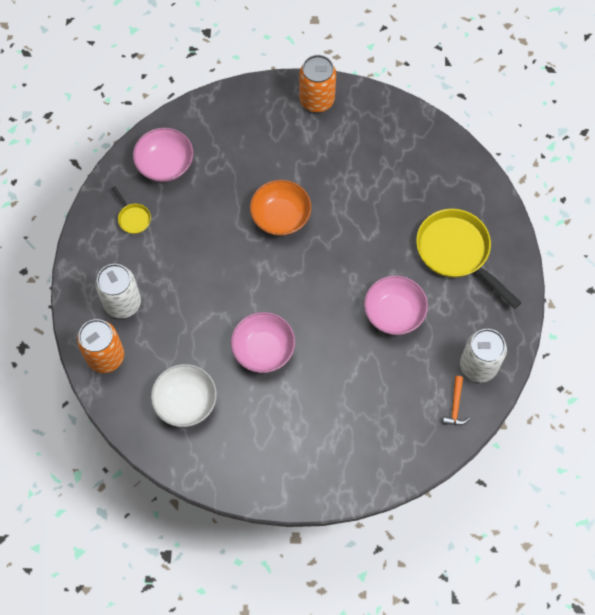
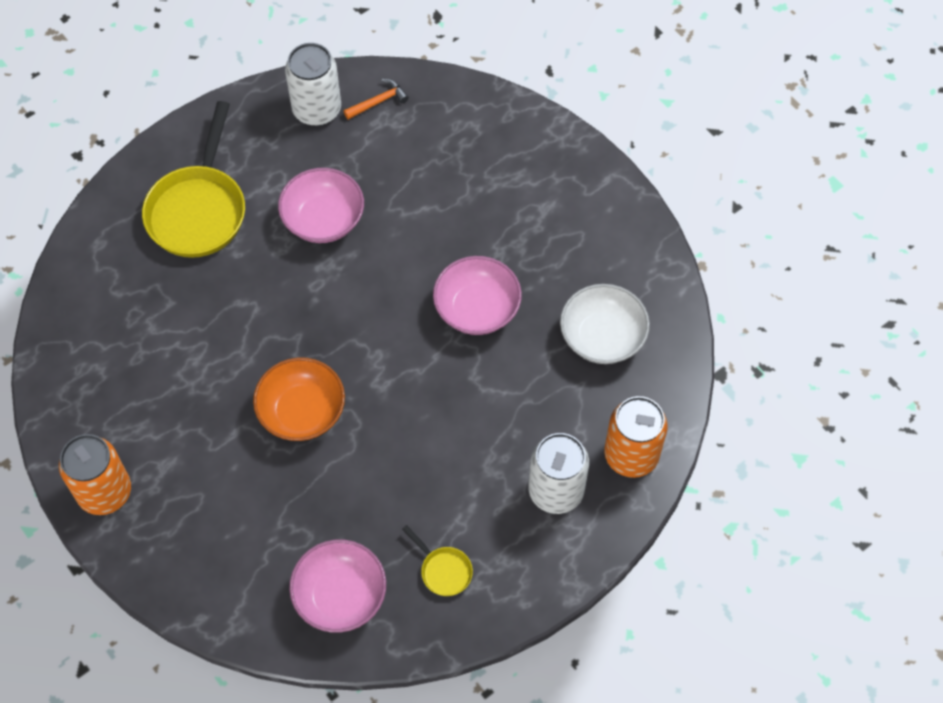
camera: 130 degrees left, 5 degrees down
yellow pan [112,186,151,234] -> yellow pan turned 120 degrees clockwise [402,525,473,596]

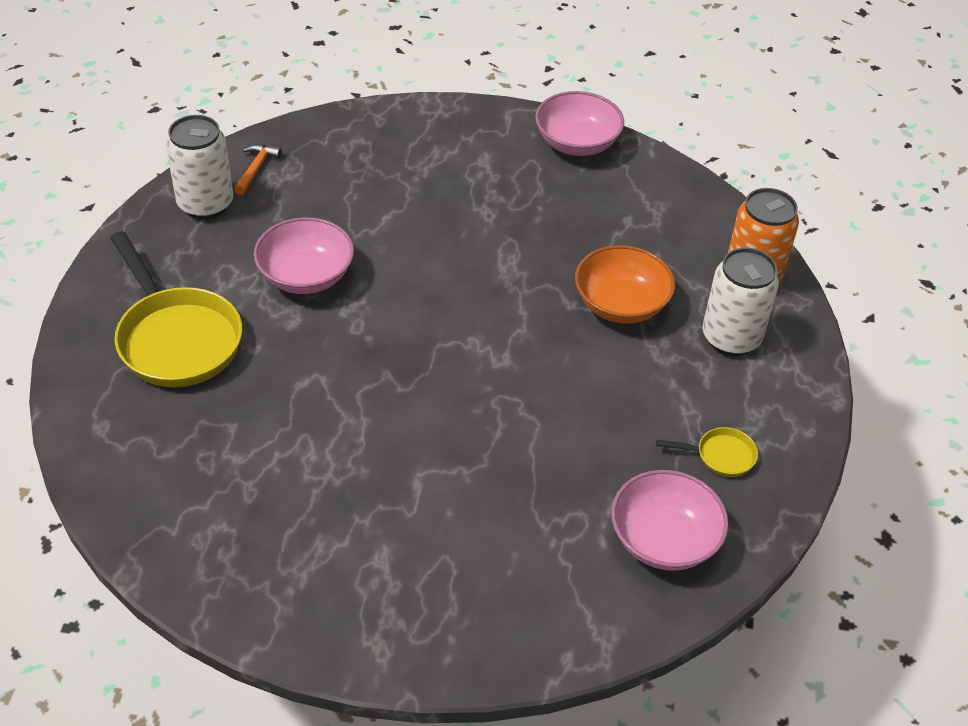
camera: 45 degrees left, 15 degrees down
orange can [59,434,131,515] -> none
orange bowl [253,357,345,441] -> orange bowl moved to [575,245,675,324]
pink bowl [433,256,522,335] -> pink bowl moved to [535,91,624,156]
white bowl [560,284,650,364] -> none

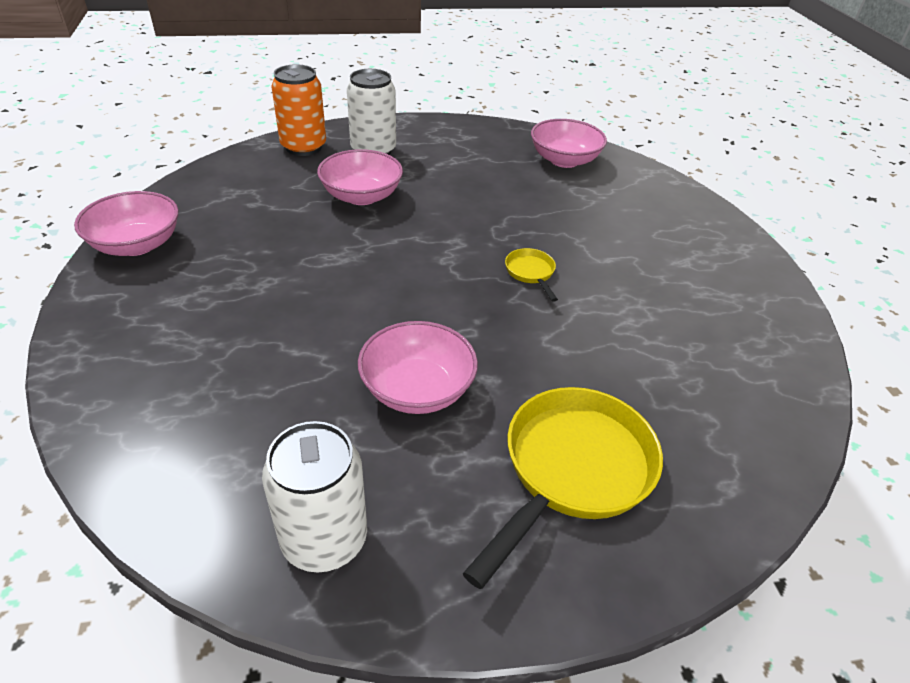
camera: 110 degrees left, 5 degrees down
orange hammer [234,144,282,195] -> none
orange bowl [575,245,675,324] -> pink bowl [317,149,403,205]
yellow pan [656,427,758,477] -> yellow pan moved to [505,248,558,302]

